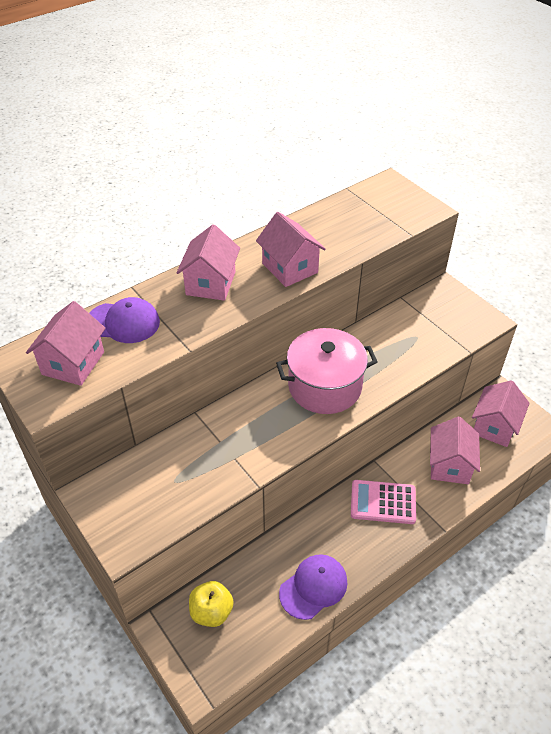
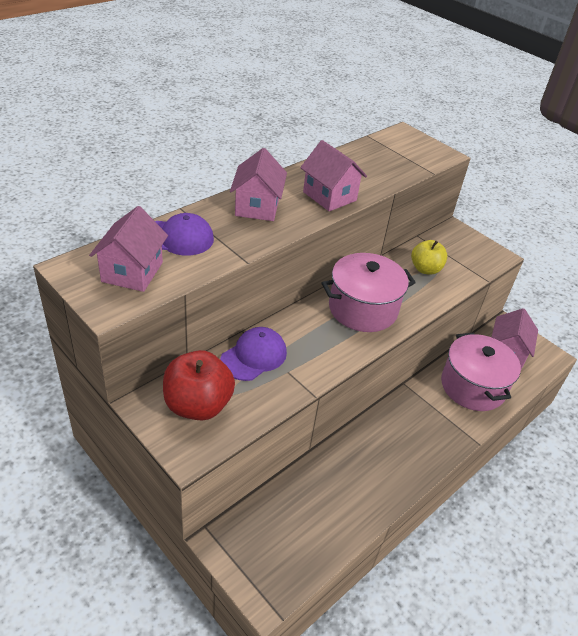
camera: 10 degrees left, 5 degrees down
yellow apple [189,581,234,627] -> yellow apple moved to [411,240,447,275]
purple cap [279,554,348,620] -> purple cap moved to [220,327,287,381]
pink calculator [351,480,416,524] -> none
pink house [430,416,480,484] -> pink pot [441,333,521,411]
none -> red apple [163,350,235,420]

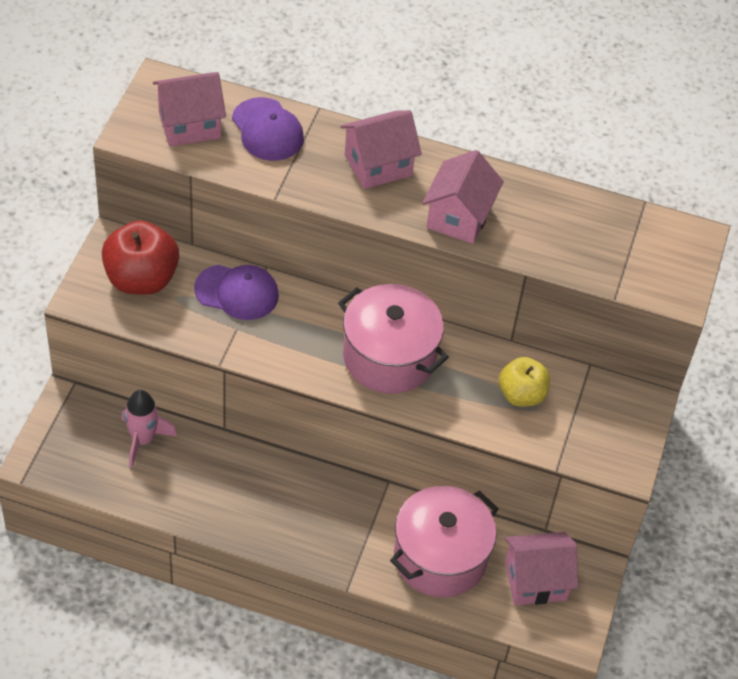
camera: 60 degrees right, 10 degrees up
none -> pink rocket [121,390,177,468]

